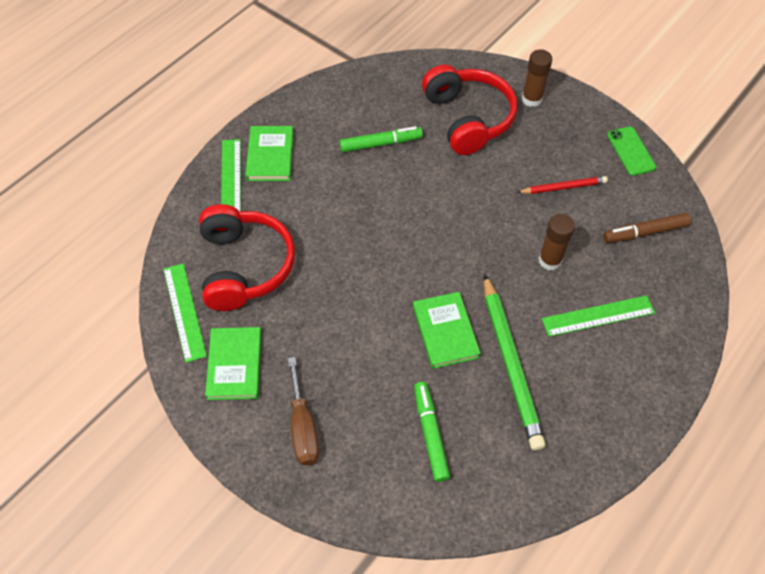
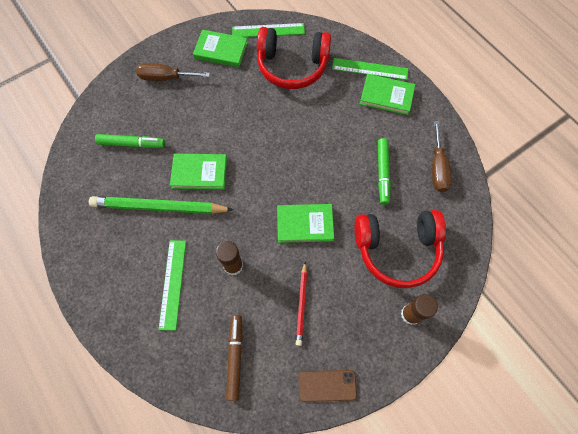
camera: 105 degrees right, 10 degrees up
green phone [607,126,656,176] -> brown phone [298,370,357,402]
none -> green book [277,204,334,243]
none -> brown screwdriver [432,121,452,192]

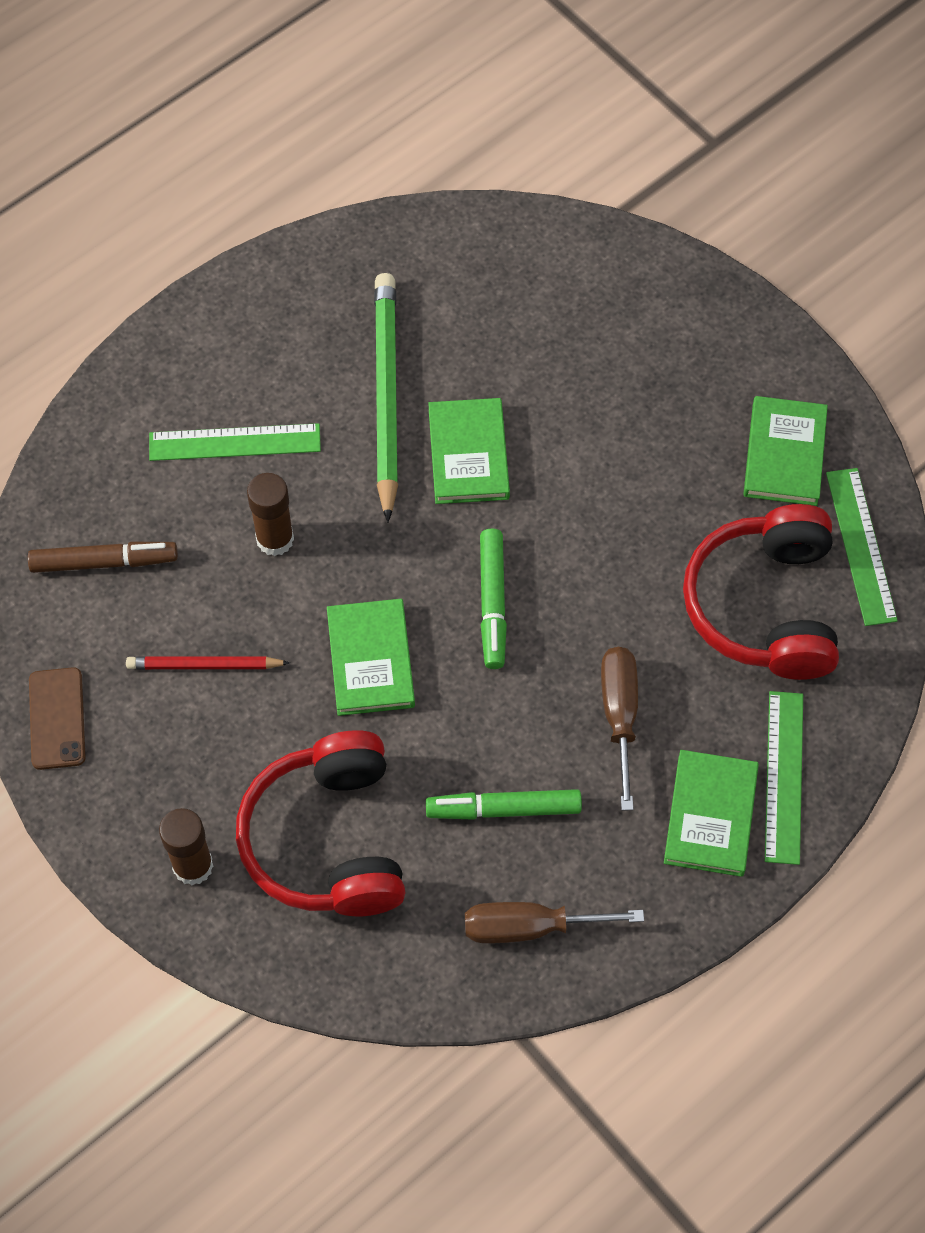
camera: 85 degrees right, 5 degrees down
green marker [95,134,165,148] -> green marker moved to [480,528,507,669]
brown screwdriver [136,63,210,81] -> brown screwdriver moved to [601,647,638,811]

